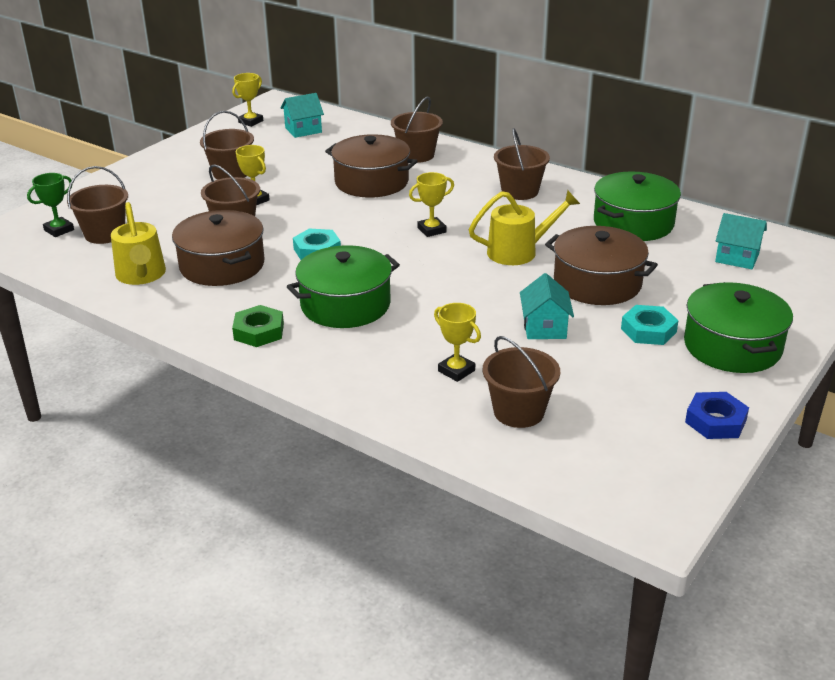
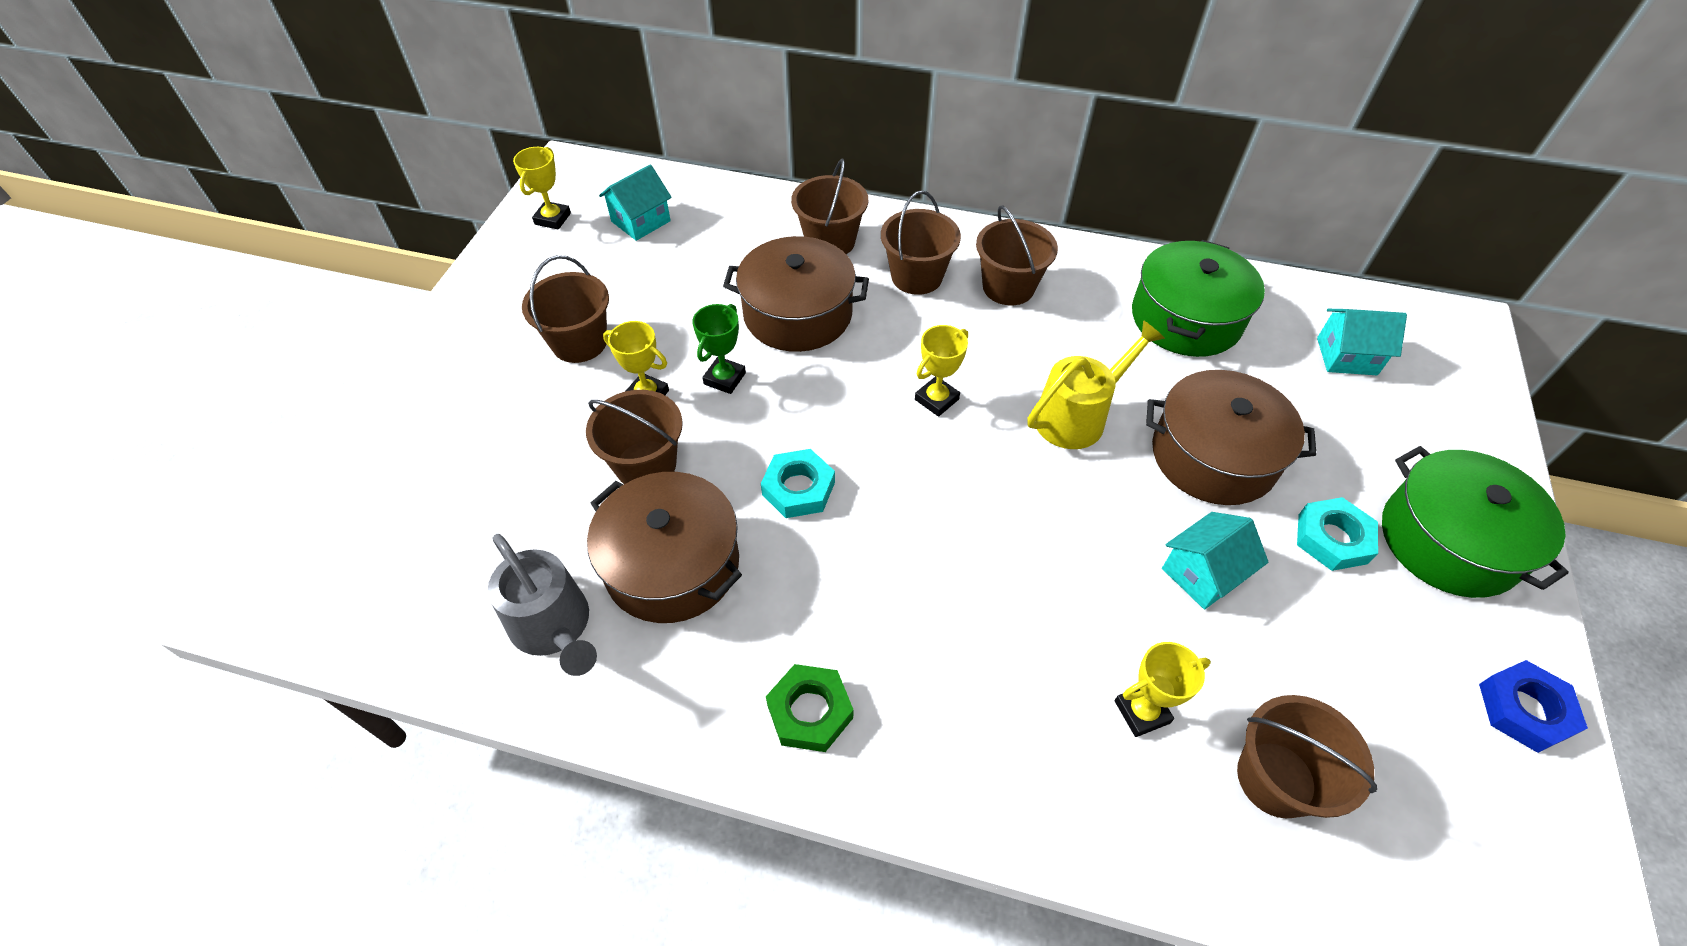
camera: 20 degrees left, 20 degrees up
green trophy [27,173,74,237] -> green trophy moved to [692,304,746,394]
brown bucket [67,166,128,244] -> brown bucket moved to [881,190,961,295]
yellow watering can [111,202,166,285] -> grey watering can [488,534,597,676]
green pot [287,245,400,328] -> none
yellow trophy [434,303,481,382] -> yellow trophy turned 45 degrees counterclockwise [1115,642,1211,737]
turquoise house [520,273,574,339] -> turquoise house turned 75 degrees clockwise [1162,512,1269,609]

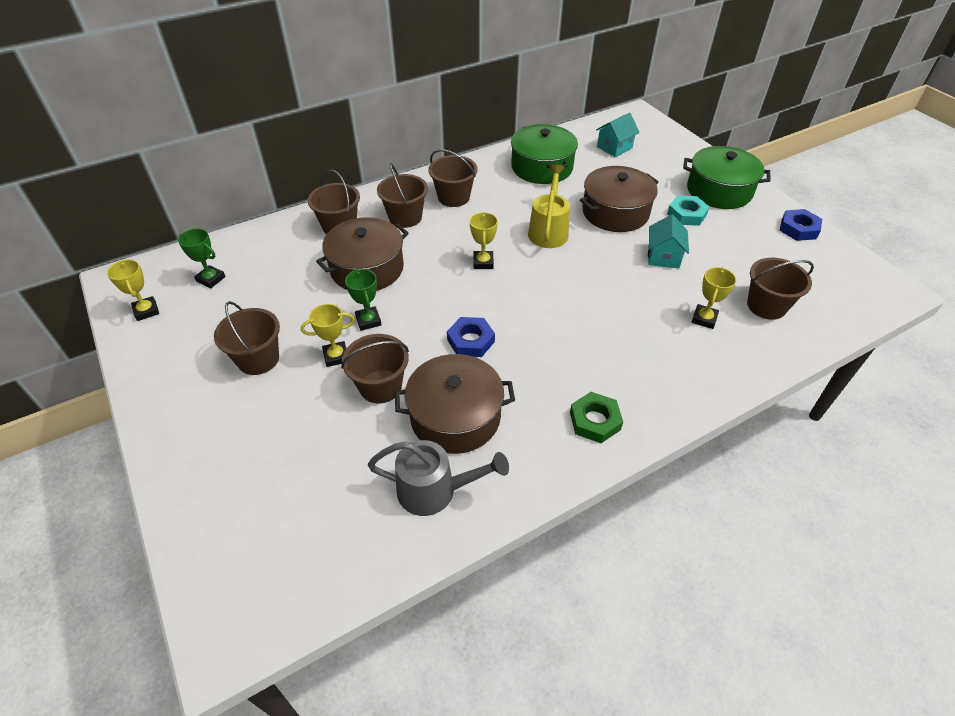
camera: 45 degrees left, 5 degrees down
turquoise house [599,164,672,241] -> green trophy [178,229,226,288]
turquoise nut [761,449,835,518] -> blue nut [447,317,495,357]

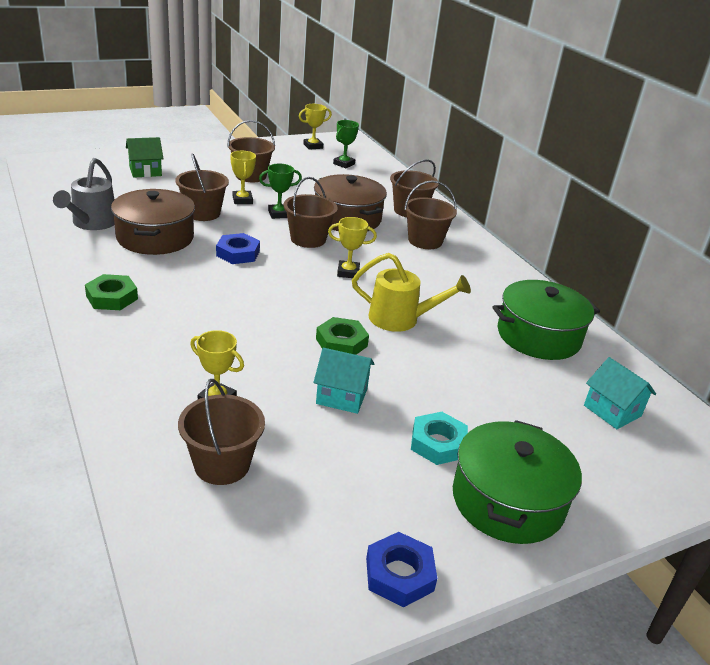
camera: 90 degrees right, 15 degrees down
brown bucket [428,149,477,207] -> brown bucket moved to [283,177,338,248]
brown pot [580,166,659,232] -> none
none -> green house [126,137,163,178]
none -> green nut [316,317,369,355]

